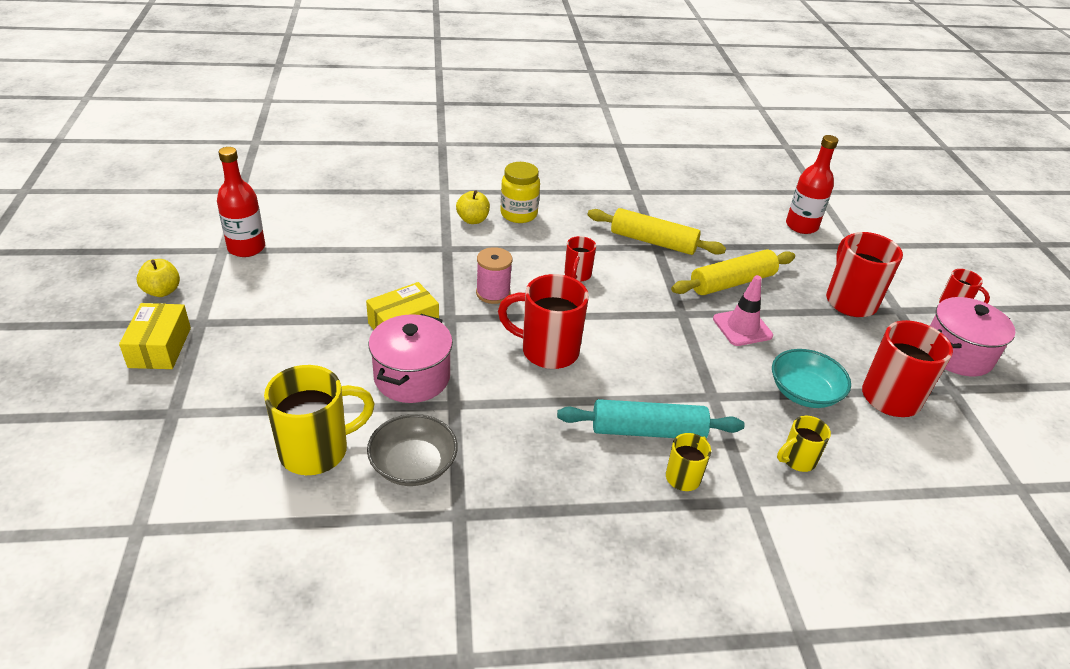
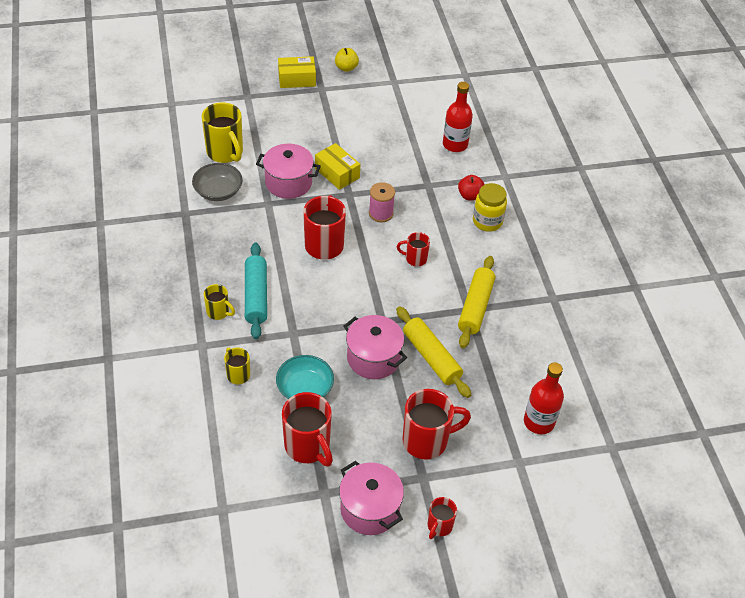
camera: 85 degrees right, 10 degrees up
red bottle [217,147,265,257] -> red bottle moved to [443,82,473,152]
yellow apple [456,190,490,224] -> red apple [458,175,485,201]
pink traffic cone [713,275,773,346] -> pink pot [343,315,407,379]

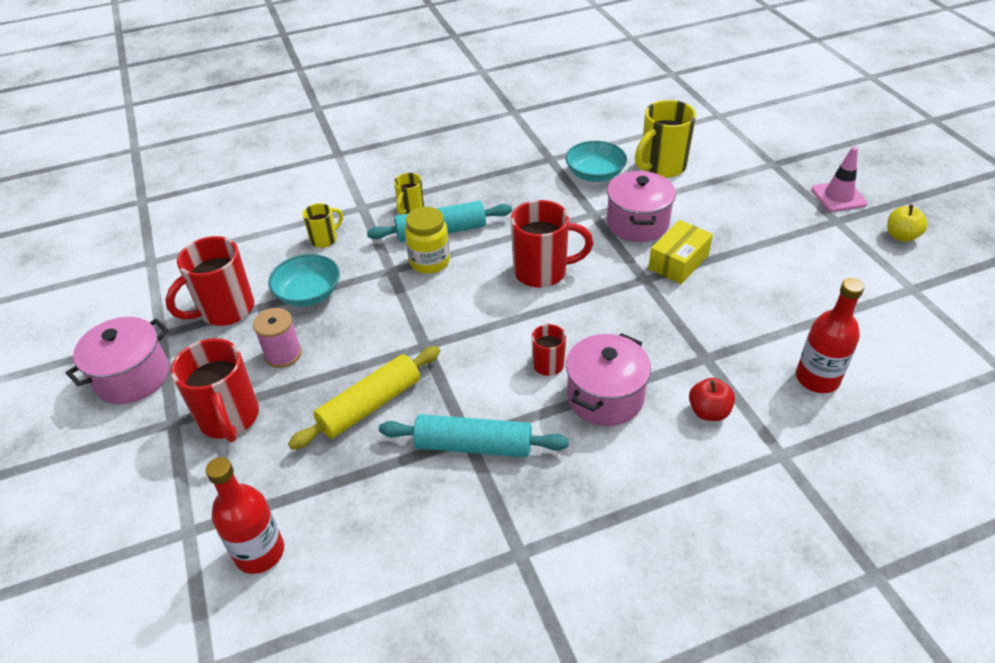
camera: 85 degrees right, 5 degrees down
grey bowl [192,163,243,201] -> turquoise bowl [566,141,627,182]
yellow box [278,56,316,88] -> pink traffic cone [811,147,867,212]
pink pot [343,315,407,379] -> pink pot moved to [566,333,651,426]
pink spool [369,182,395,222] -> pink spool moved to [253,308,302,368]
red mug [427,497,457,539] -> none
yellow rolling pin [458,256,495,348] -> turquoise rolling pin [379,414,569,457]
yellow jar [473,183,507,232] -> yellow jar moved to [405,207,450,274]

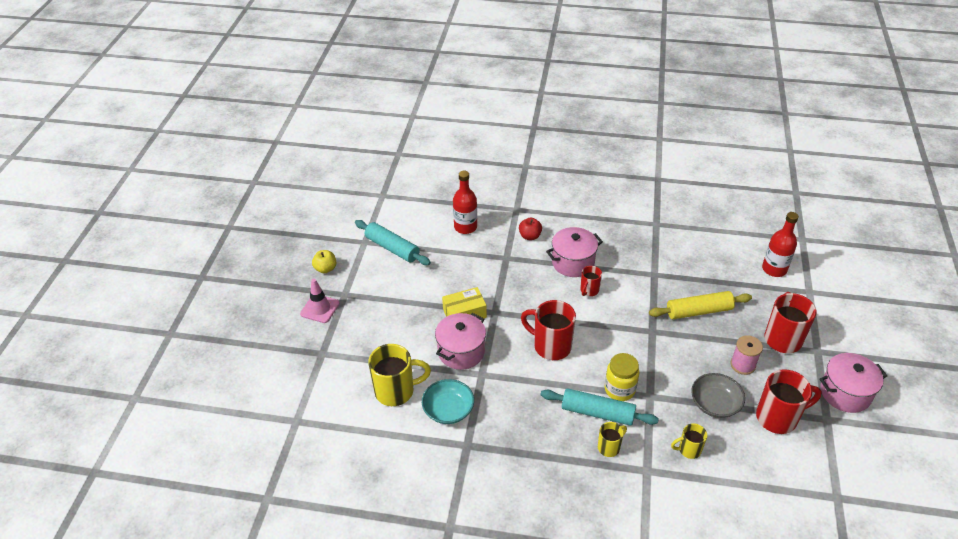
camera: 150 degrees left, 0 degrees up
turquoise bowl [268,254,340,307] -> grey bowl [691,373,745,418]
turquoise rolling pin [379,414,569,457] -> turquoise rolling pin moved to [355,220,431,265]

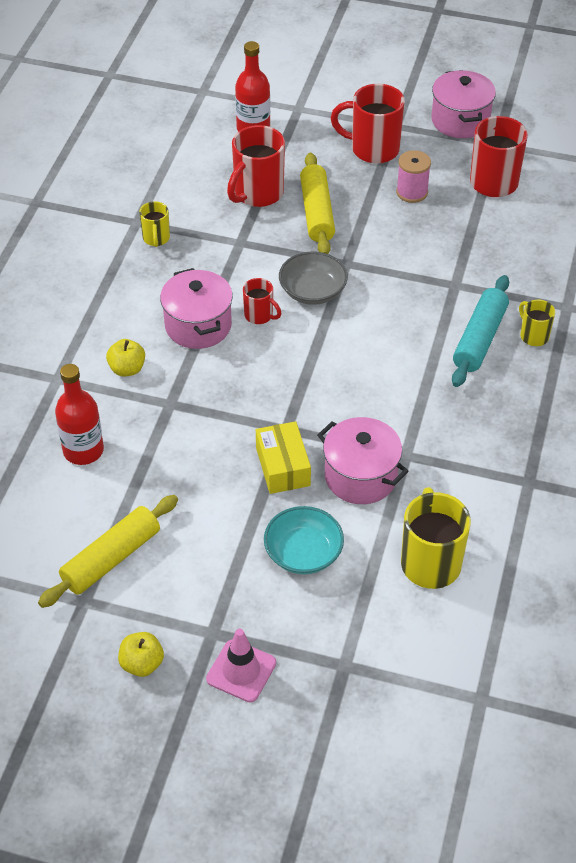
camera: 85 degrees left, 5 degrees up
turquoise rolling pin [355,220,431,265] -> yellow rolling pin [38,495,178,608]
turquoise bowl [422,379,474,424] -> turquoise bowl moved to [264,506,344,574]
red apple [519,218,542,240] -> yellow apple [106,339,145,376]
red mug [521,300,576,360] -> red mug moved to [227,125,285,207]
yellow jar [604,353,639,401] -> none
yellow mug [671,423,707,459] -> yellow mug moved to [139,201,170,247]
grey bowl [691,373,745,418] -> grey bowl moved to [279,252,348,305]

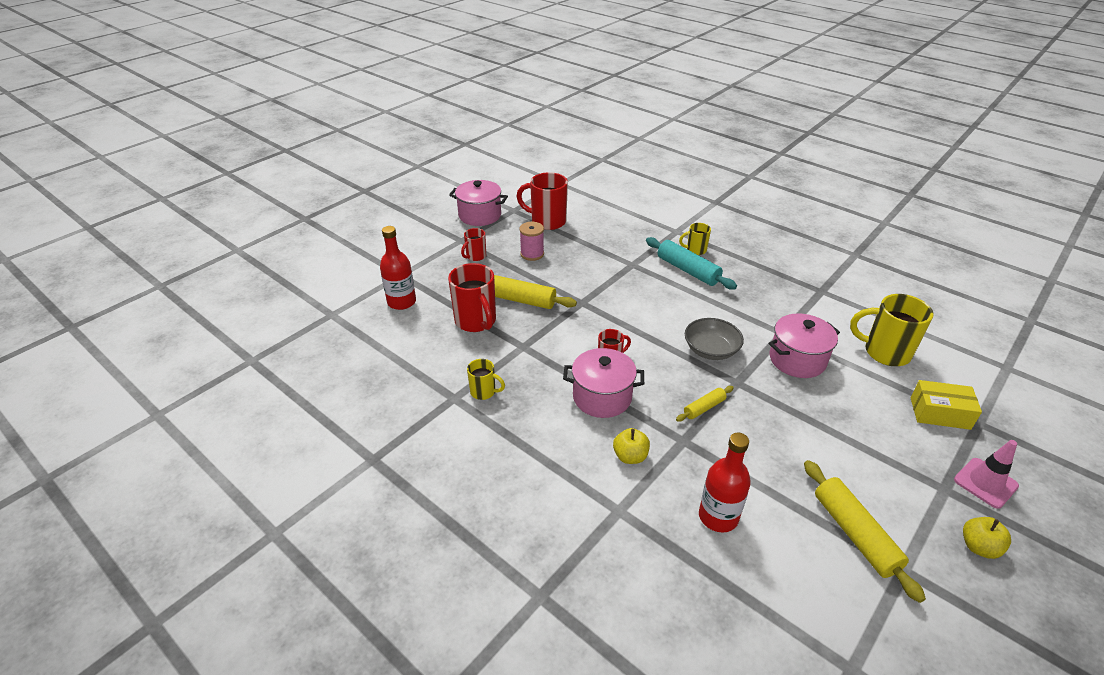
camera: 65 degrees left, 10 degrees down
yellow box [256,421,311,494] -> yellow box moved to [910,380,982,430]
turquoise bowl [264,506,344,574] -> none
grey bowl [279,252,348,305] -> grey bowl moved to [685,318,744,360]
red mug [331,84,405,164] -> red mug [461,228,486,261], size x0.54
none -> yellow rolling pin [676,386,734,422]

